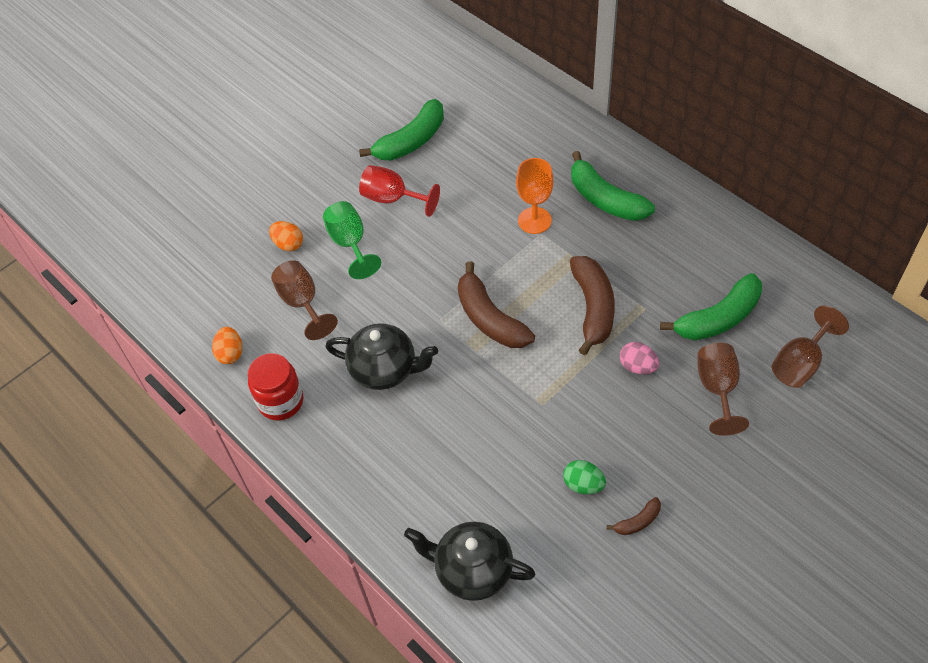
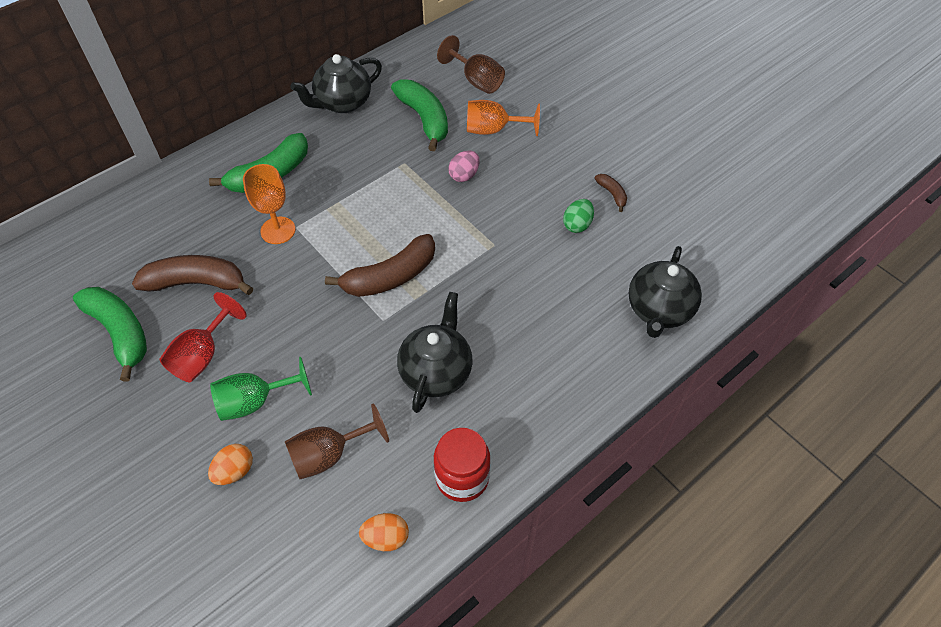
camera: 90 degrees left, 0 degrees up
brown banana [570,256,615,356] -> brown banana moved to [132,255,253,295]
brown goblet [697,343,749,436] -> orange goblet [467,100,540,136]
none -> black teapot [291,54,382,113]

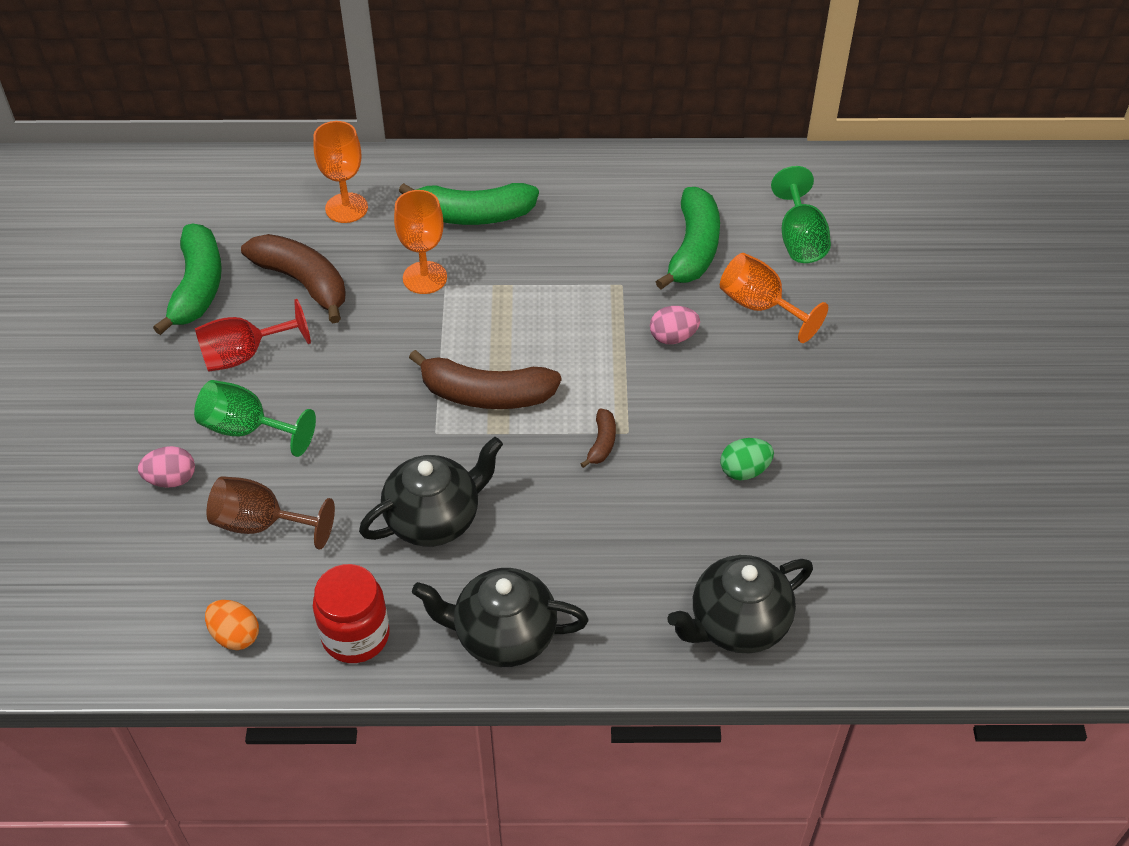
camera: 40 degrees right, 5 degrees down
orange egg [208,444,253,485] -> pink egg [138,446,195,488]
black teapot [291,54,382,113] -> black teapot moved to [412,568,588,667]
brown goblet [437,35,505,94] -> green goblet [771,166,831,263]
brown banana [594,174,627,212] -> brown banana moved to [581,408,616,468]
none -> orange goblet [313,121,368,223]

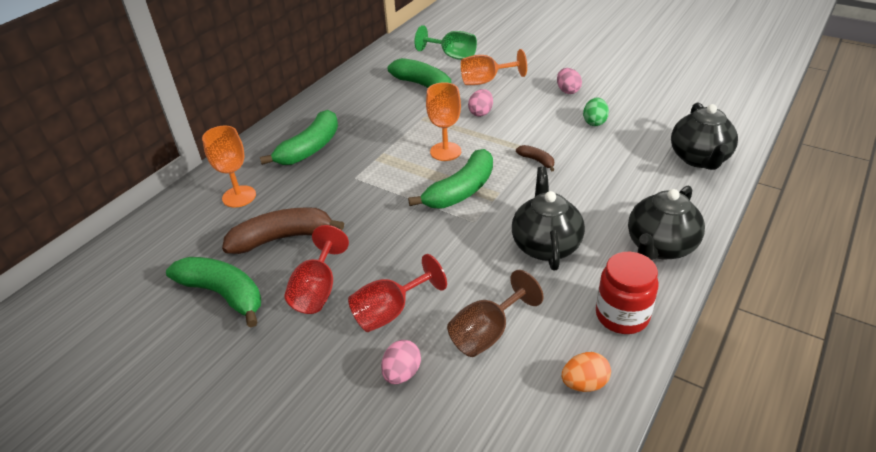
camera: 55 degrees left, 10 degrees down
green goblet [194,380,316,457] -> red goblet [348,254,447,332]
orange goblet [394,190,447,294] -> orange goblet moved to [426,82,461,161]
brown banana [409,350,561,409] -> green banana [408,149,493,209]
none -> pink egg [557,68,582,94]

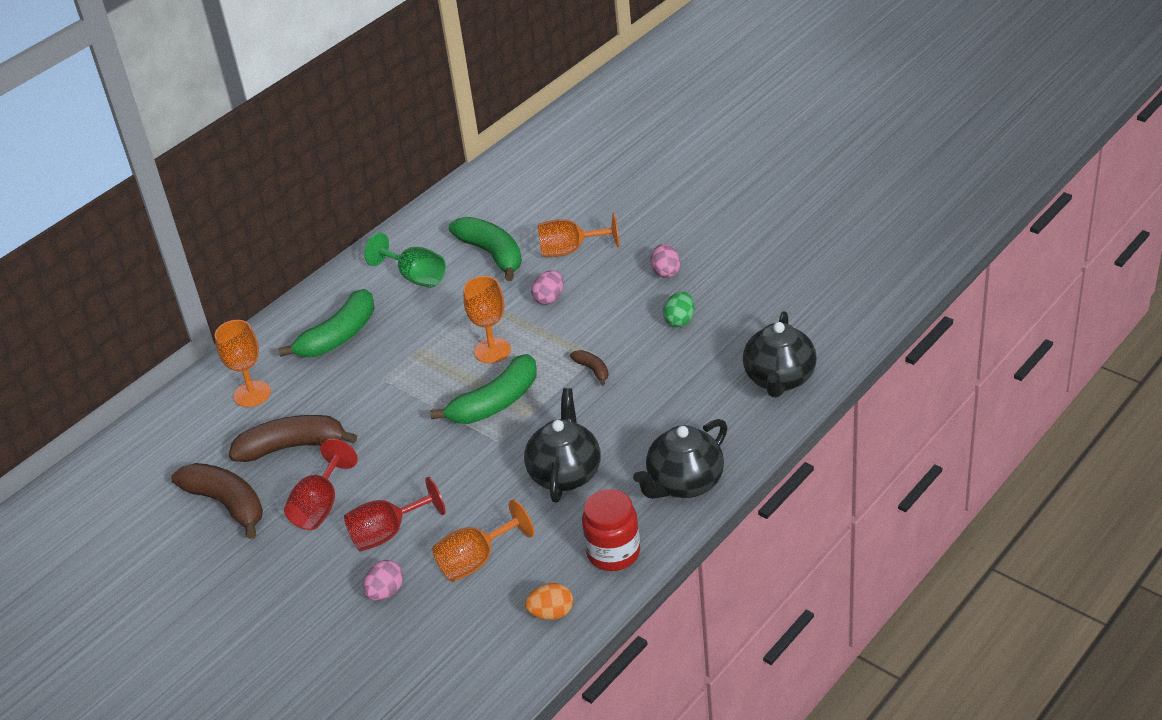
camera: 10 degrees right, 0 degrees up
green banana [166,257,261,328] -> brown banana [171,463,263,539]
green goblet [414,25,477,60] -> green goblet moved to [364,232,446,288]
brown goblet [447,270,544,357] -> orange goblet [432,500,534,582]

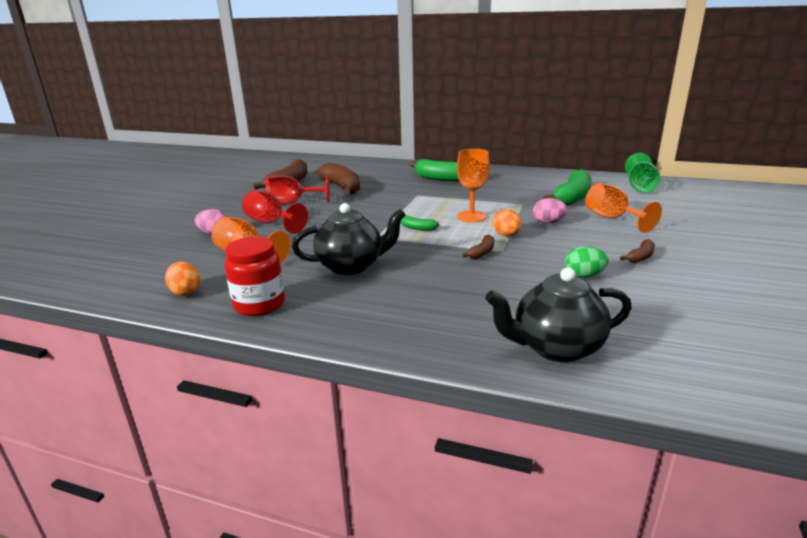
camera: 65 degrees right, 15 degrees down
orange goblet [215,320,271,407] -> none
green goblet [364,232,446,288] -> green goblet moved to [625,153,660,193]
green banana [430,354,537,424] -> green banana [400,216,440,231], size x0.47
black teapot [633,419,727,499] -> none
pink egg [651,244,680,278] -> brown banana [620,239,655,263]
none -> orange egg [493,209,522,236]

